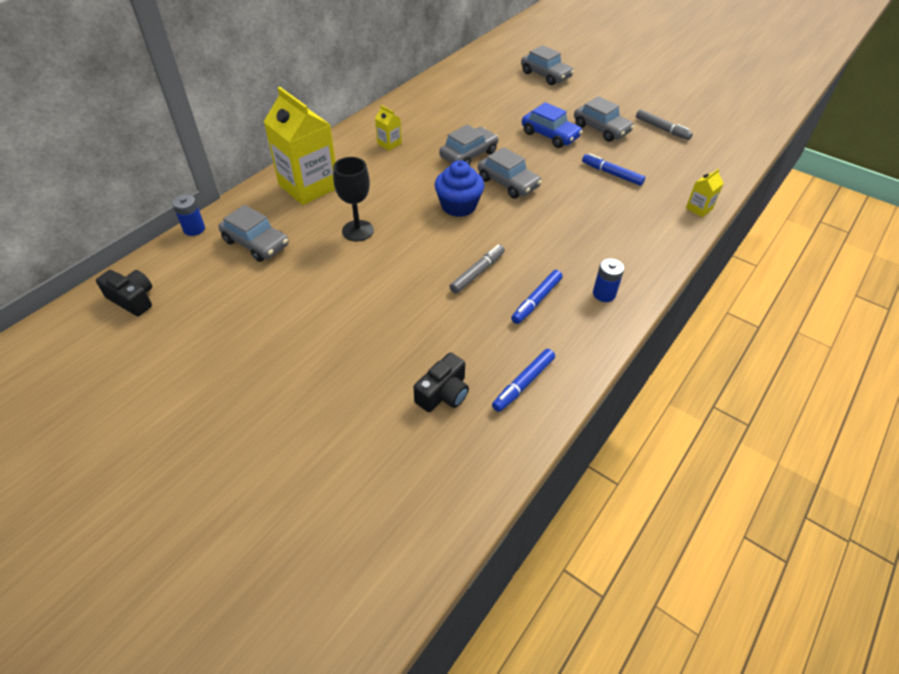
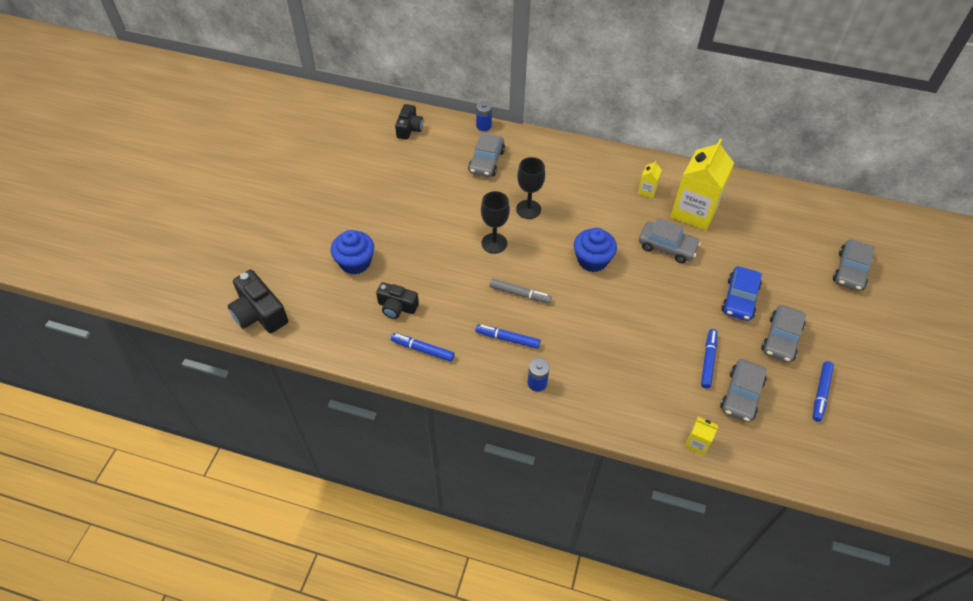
camera: 70 degrees right, 5 degrees up
yellow carton [264,87,336,205] -> yellow carton moved to [670,139,734,230]
grey car [478,147,542,198] -> grey car moved to [720,359,767,422]
grey marker [636,109,693,140] -> blue marker [813,361,834,422]
none -> black camera [228,270,288,333]
none -> blue cupcake [331,230,374,275]
none -> black goblet [481,191,510,254]

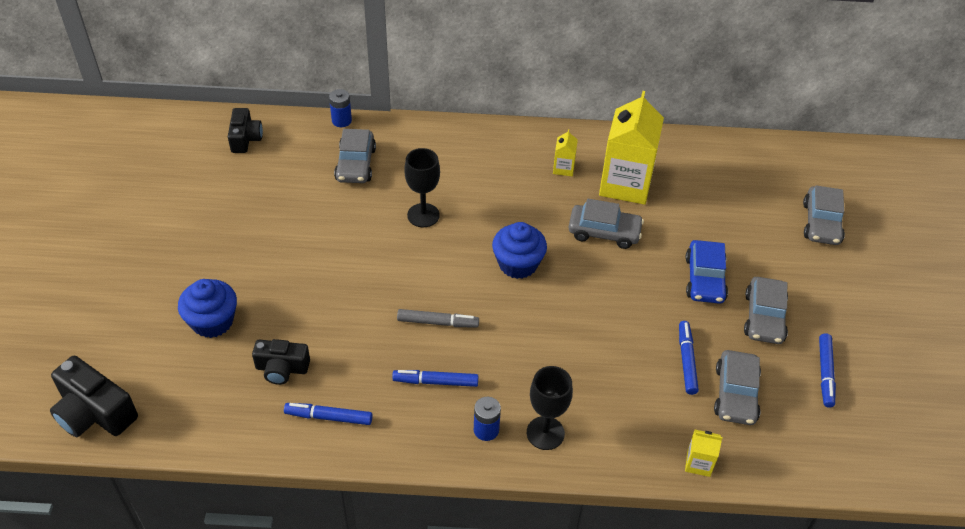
camera: 15 degrees left, 5 degrees down
black goblet [481,191,510,254] -> black goblet moved to [527,366,573,450]

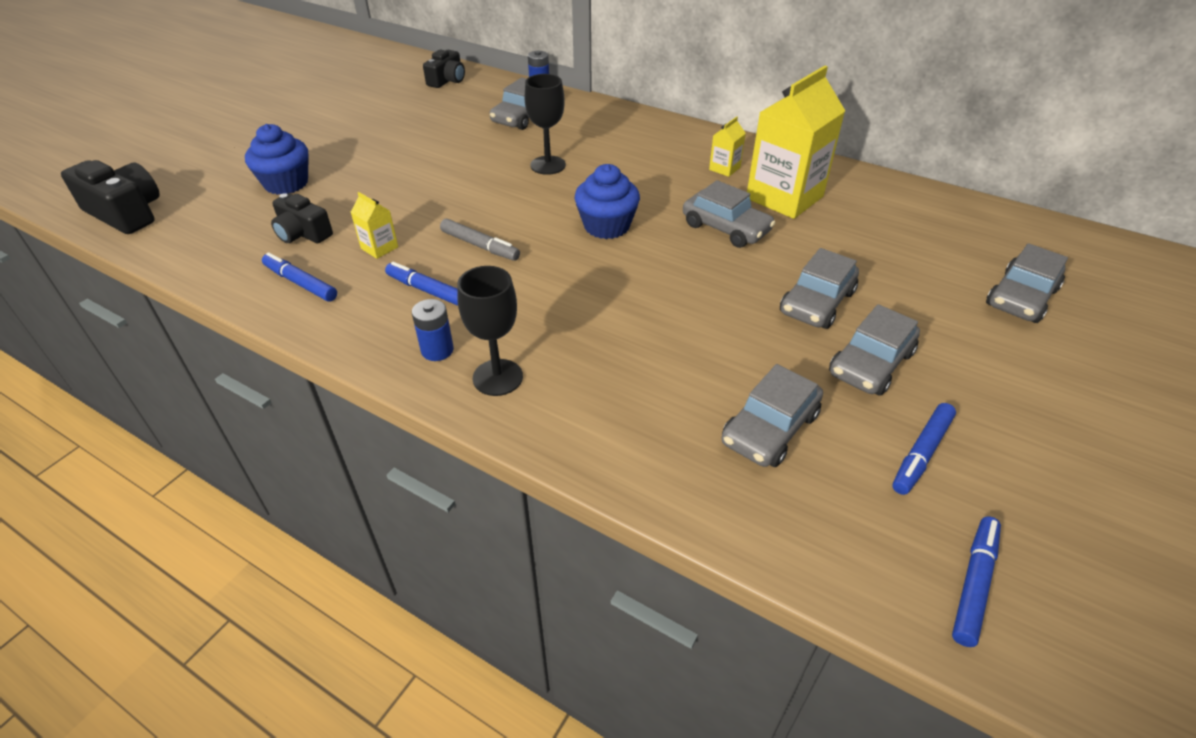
camera: 30 degrees right, 5 degrees down
black camera [50,356,138,437] -> black camera turned 150 degrees clockwise [61,160,160,234]
blue marker [679,321,699,395] -> blue marker moved to [952,516,1001,647]
yellow carton [685,430,723,477] -> yellow carton moved to [351,192,398,259]
blue car [686,240,728,304] -> grey car [780,248,859,329]

